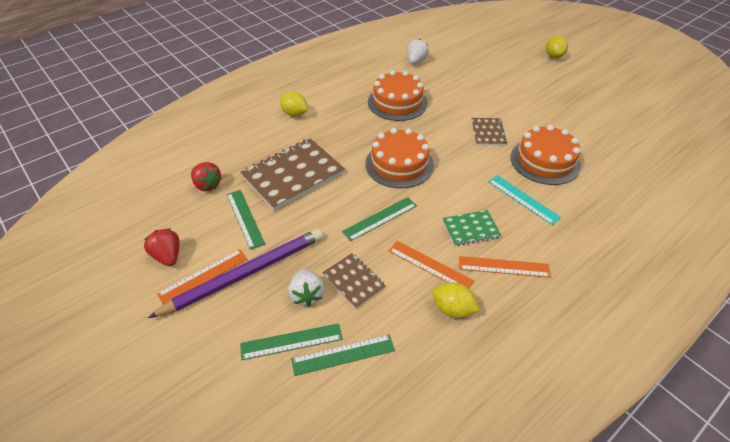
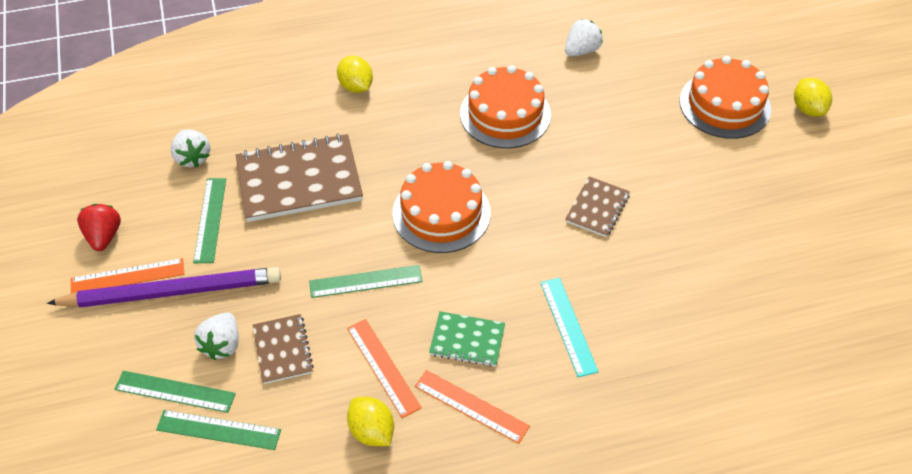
camera: 25 degrees right, 5 degrees up
red strawberry [191,162,222,191] -> white strawberry [171,129,210,167]
orange cake [511,125,581,185] -> orange cake moved to [679,56,771,139]
yellow lemon [546,35,568,58] -> yellow lemon turned 45 degrees counterclockwise [794,78,832,117]

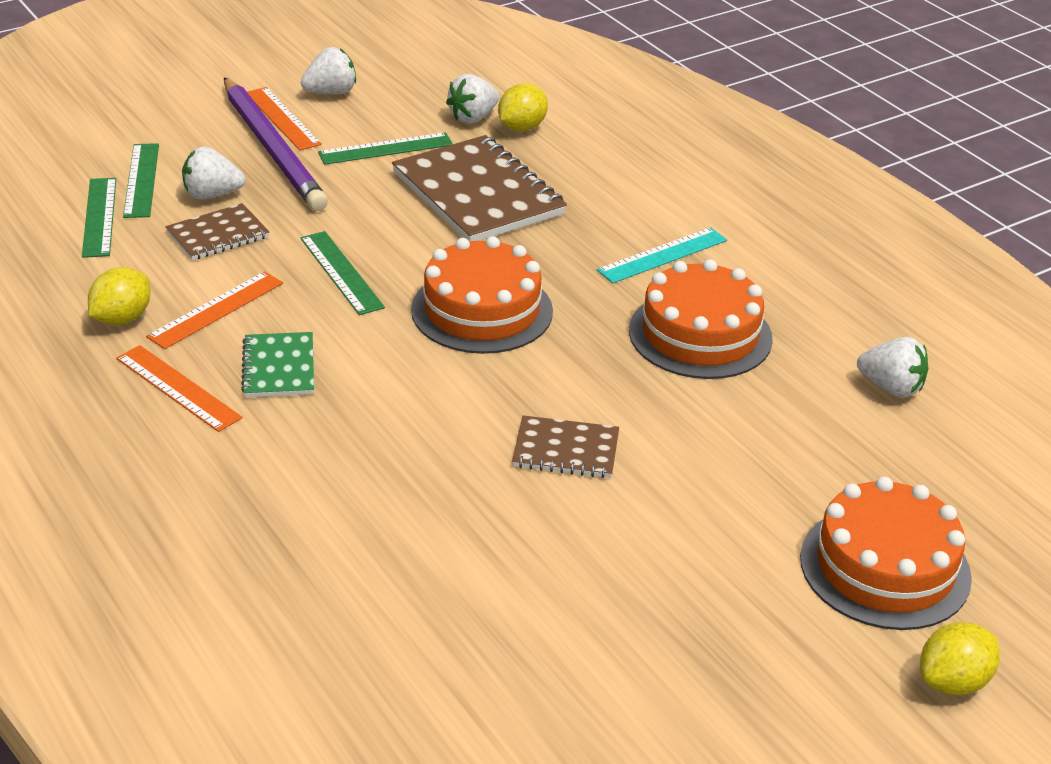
camera: 70 degrees right, 15 degrees down
red strawberry [77,204,121,251] -> white strawberry [301,47,356,94]
yellow lemon [337,56,373,93] -> yellow lemon moved to [498,83,548,131]
orange ruler [415,370,530,444] -> orange ruler turned 60 degrees counterclockwise [116,345,243,432]
turquoise ruler [540,278,599,377] -> turquoise ruler moved to [597,227,727,283]

